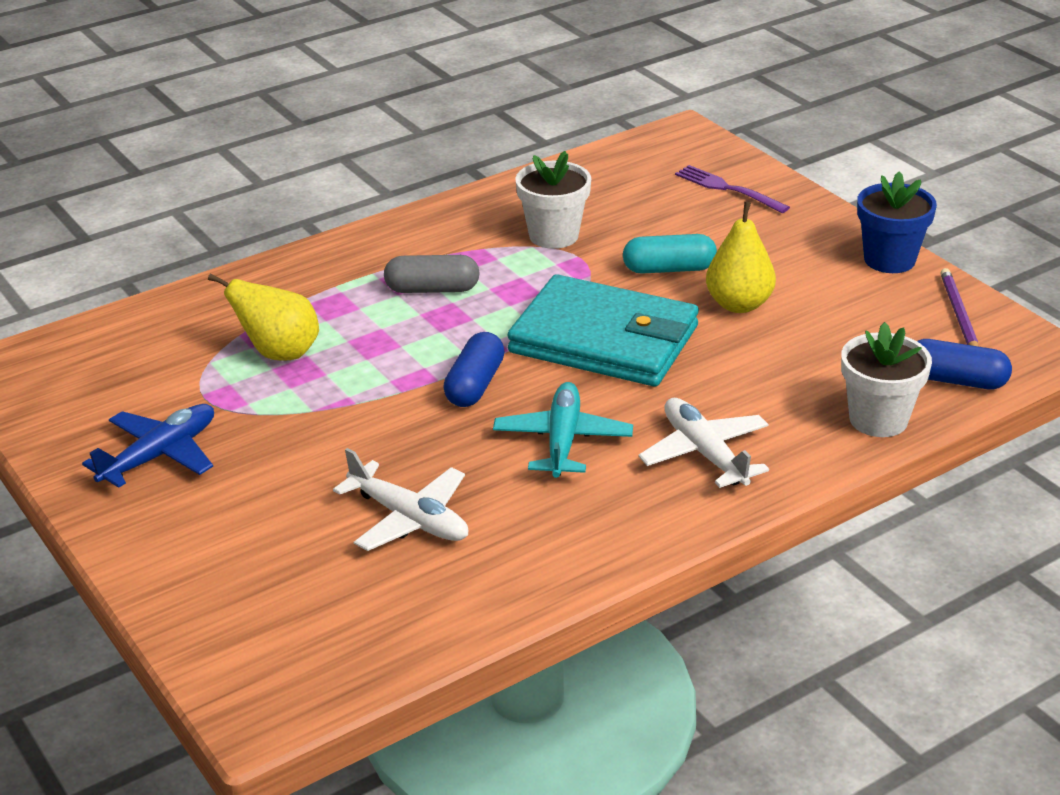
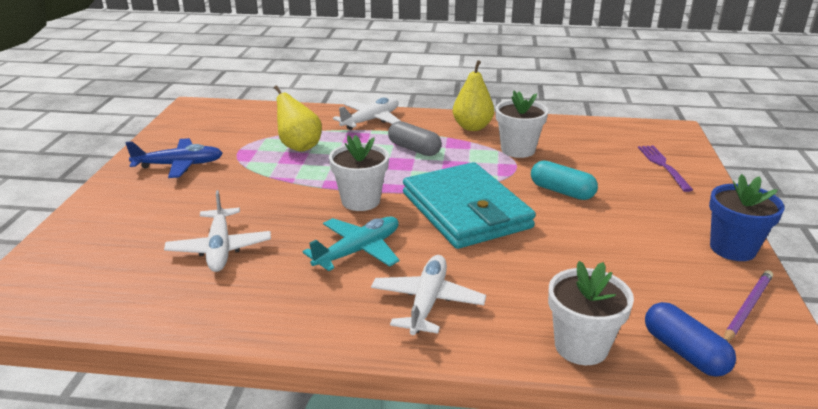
camera: 40 degrees right, 5 degrees down
blue capsule [443,332,505,407] -> white flower pot [329,135,389,211]
yellow pear [706,201,776,313] -> yellow pear moved to [453,60,494,131]
none -> white plane [333,98,400,130]

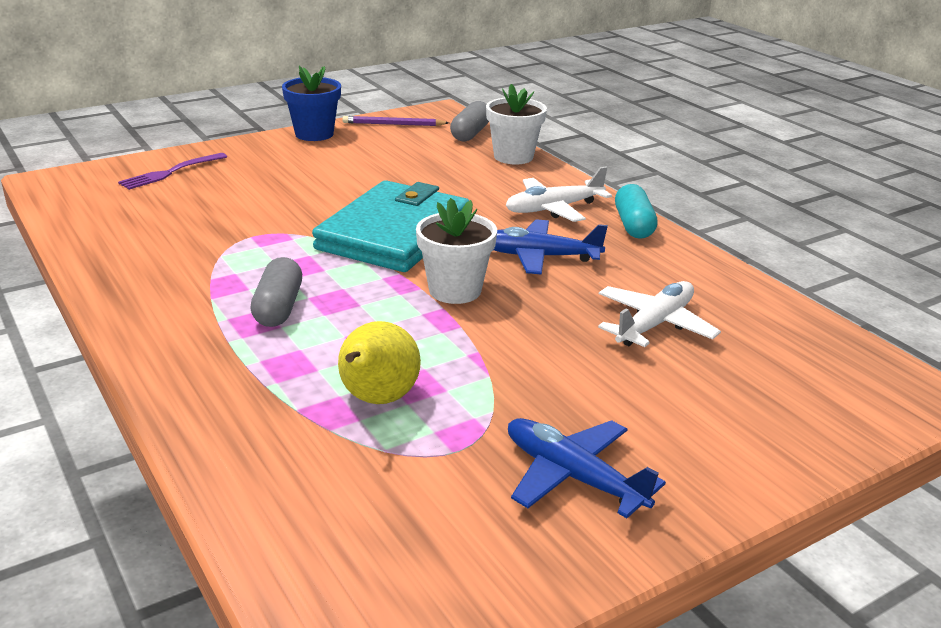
camera: 130 degrees left, 0 degrees up
turquoise plane [303,217,400,271] -> blue plane [494,219,608,275]
white plane [333,98,400,130] -> none
yellow pear [453,60,494,131] -> none
white flower pot [495,90,548,158] -> none
turquoise capsule [531,160,598,200] -> turquoise capsule moved to [615,184,658,239]
blue capsule [645,302,736,377] -> grey capsule [450,101,489,141]

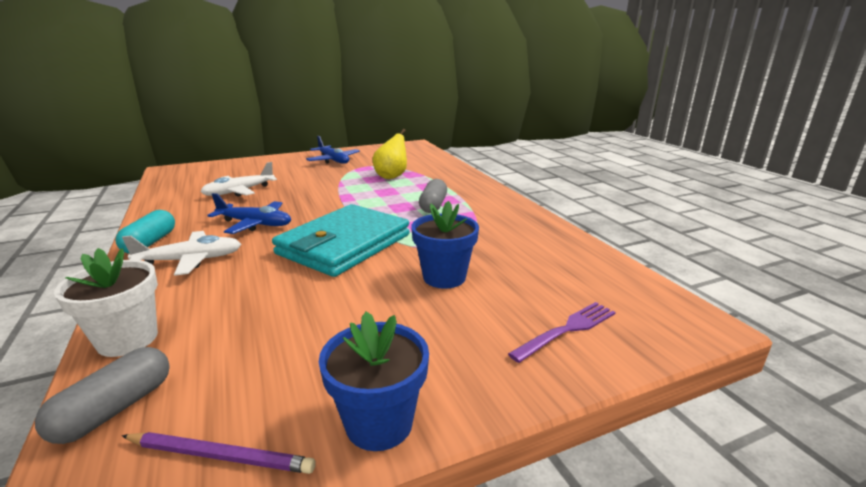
camera: 170 degrees left, 5 degrees down
white flower pot [416,198,497,304] -> none
none -> blue flower pot [411,201,479,289]

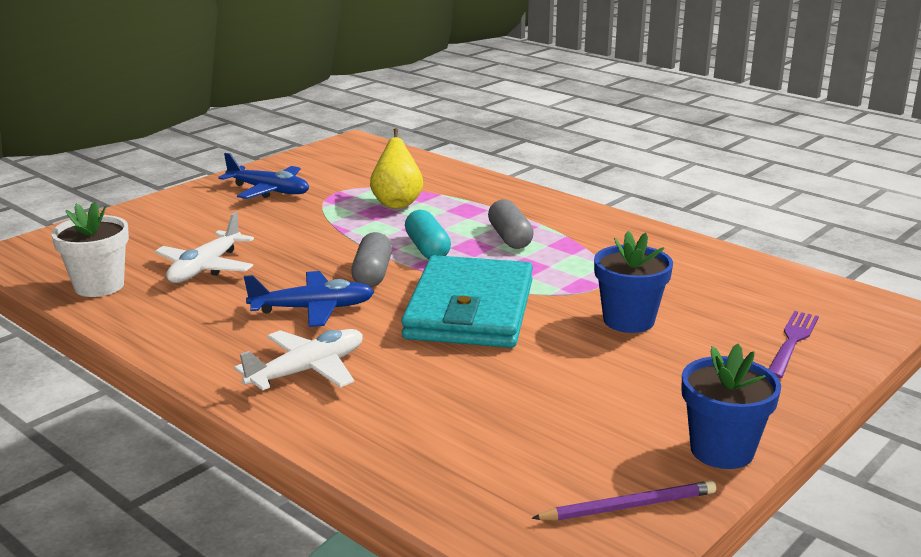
camera: 25 degrees left, 0 degrees up
grey capsule [35,347,170,444] -> grey capsule moved to [351,232,392,287]
white flower pot [54,248,158,357] -> white flower pot moved to [51,201,129,297]
turquoise capsule [115,210,175,254] -> turquoise capsule moved to [405,210,451,259]

